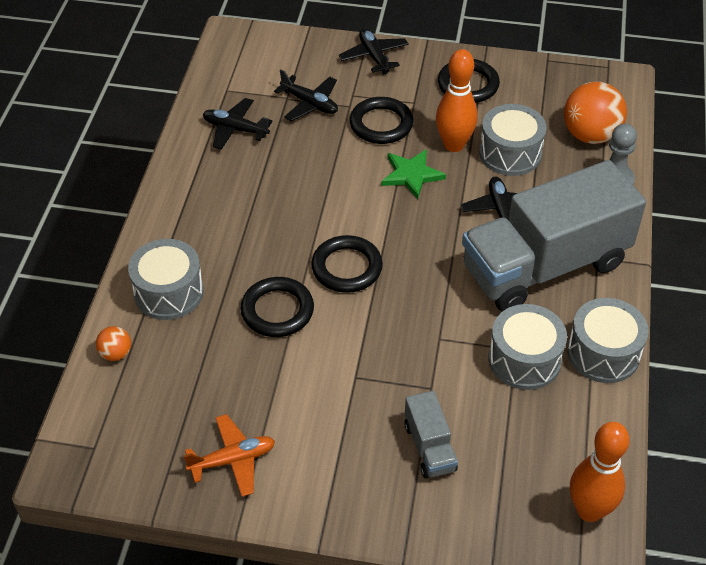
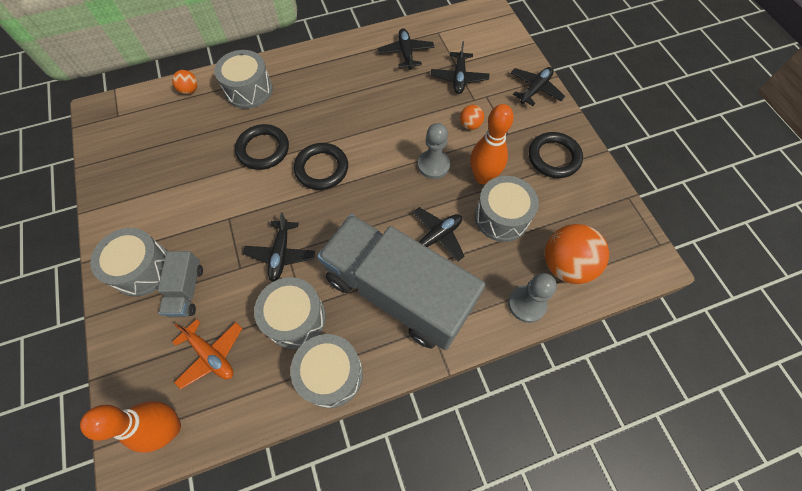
camera: 60 degrees right, 15 degrees up
orange plane [183,414,275,497] -> orange plane moved to [172,319,242,389]
black ring [350,97,413,144] -> orange ball [460,105,484,130]
green star [381,149,446,199] -> grey pawn [418,123,450,179]
grey truck [404,391,458,479] -> grey truck turned 45 degrees counterclockwise [158,251,203,317]
none -> grey drum [90,228,167,297]
none -> black plane [243,212,315,282]

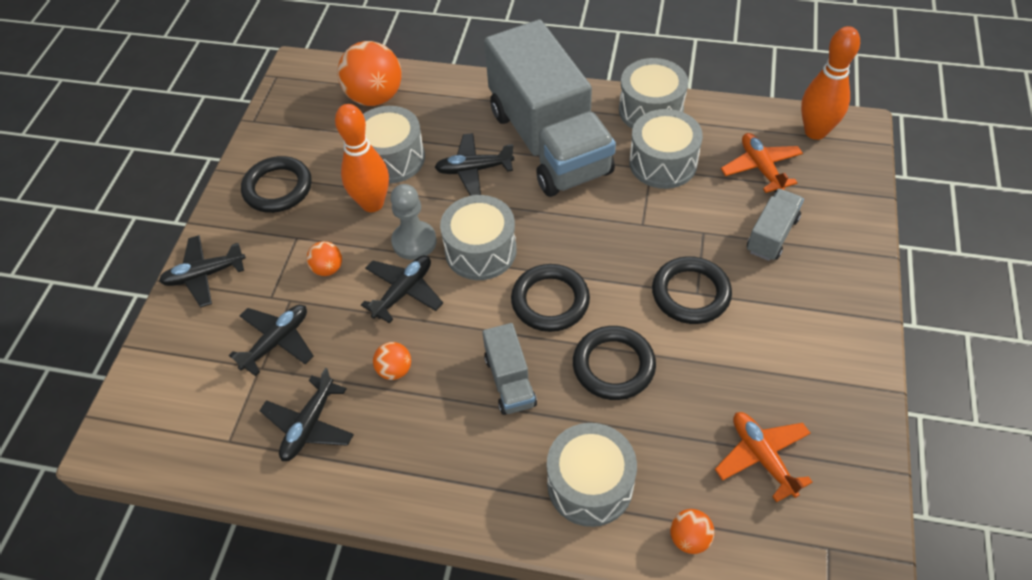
camera: 145 degrees left, 10 degrees down
grey drum [90,228,167,297] -> grey drum moved to [440,195,517,280]
black plane [243,212,315,282] -> black plane moved to [361,256,443,323]
grey pawn [508,273,557,323] -> none
none -> orange ball [373,342,411,380]
none -> grey truck [482,323,537,415]
none -> black ring [652,256,732,324]
none -> orange plane [715,412,813,503]

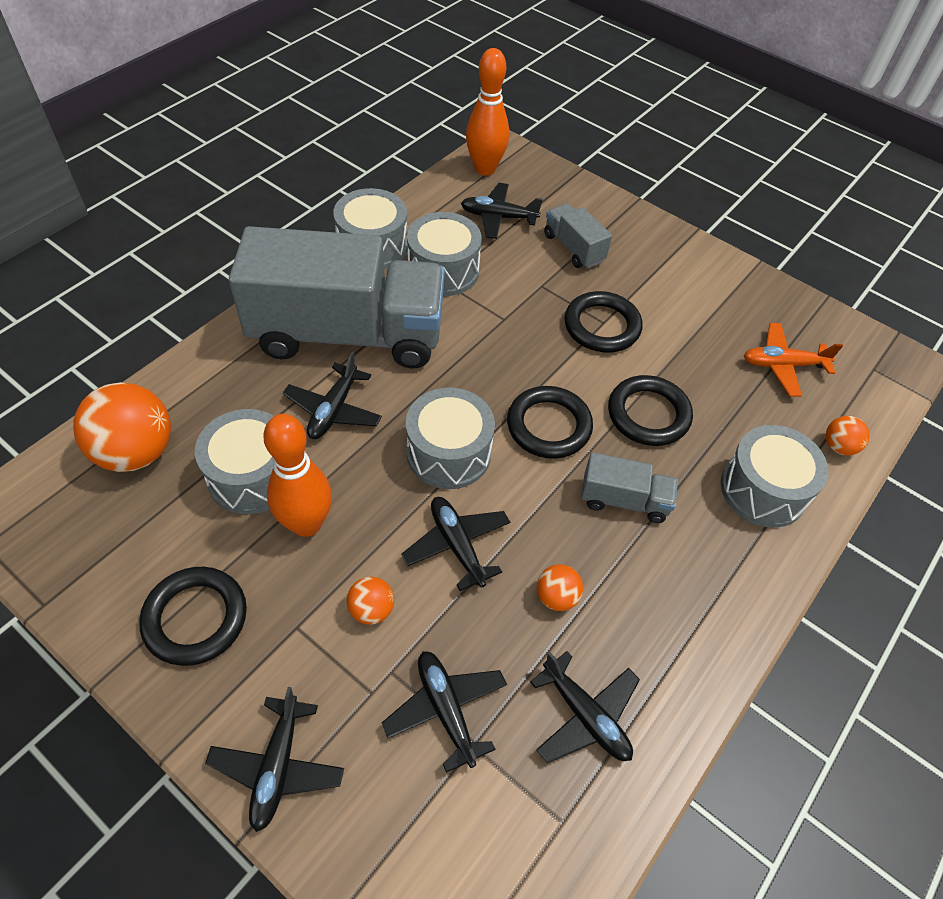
camera: 70 degrees left, 0 degrees up
grey pawn [390,184,437,260] -> none
orange plane [721,133,803,193] -> black plane [461,183,543,239]

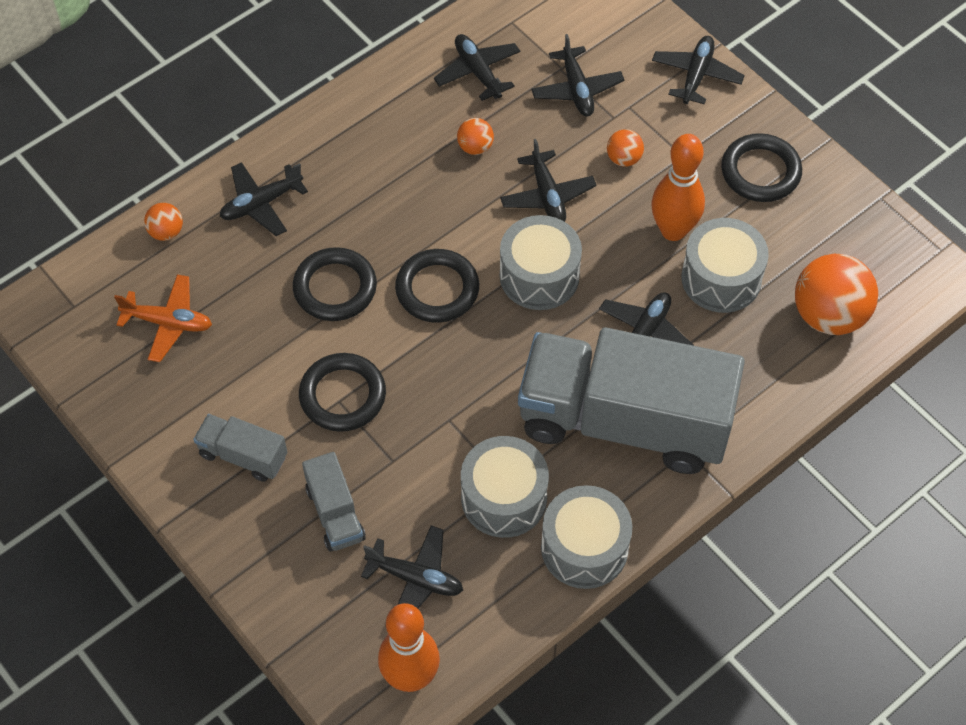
camera: 165 degrees left, 5 degrees up
grey truck [581,452,678,523] -> grey truck moved to [193,414,287,482]
grey drum [721,425,829,528] -> black plane [220,162,308,236]

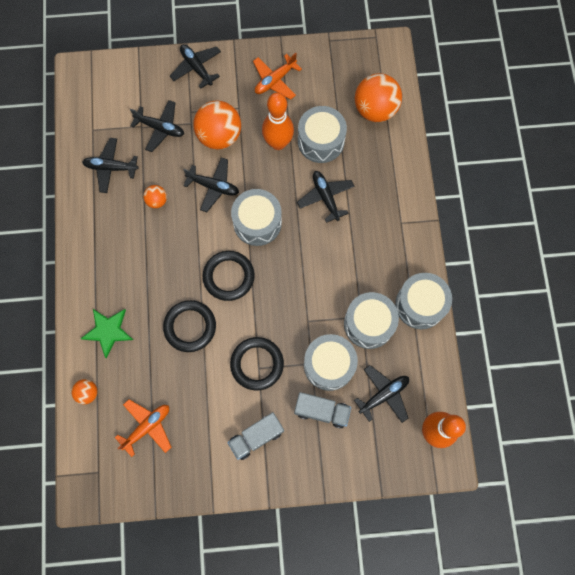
camera: 55 degrees left, 15 degrees up
black plane [220,162,308,236] -> green star [81,309,133,359]
grey truck [518,327,745,474] -> none
orange ball [607,129,644,166] -> orange ball [193,100,241,149], size x2.07
black ring [721,133,802,202] -> orange plane [253,53,302,100]
none -> grey drum [304,334,358,391]

